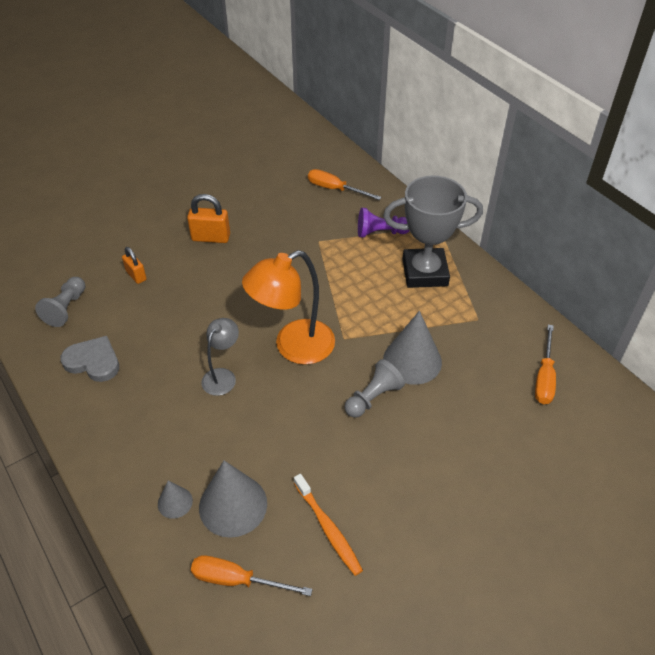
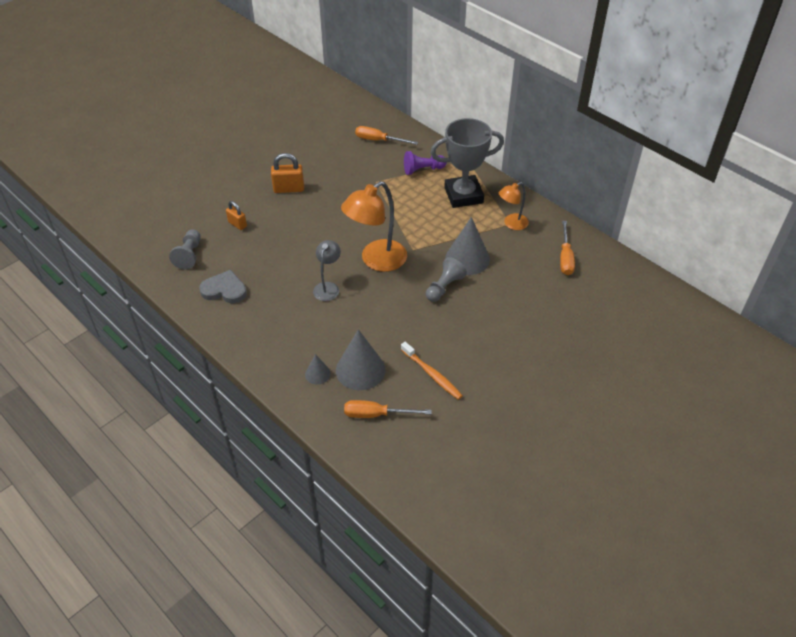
camera: 10 degrees left, 0 degrees up
none -> orange lamp [499,182,529,230]

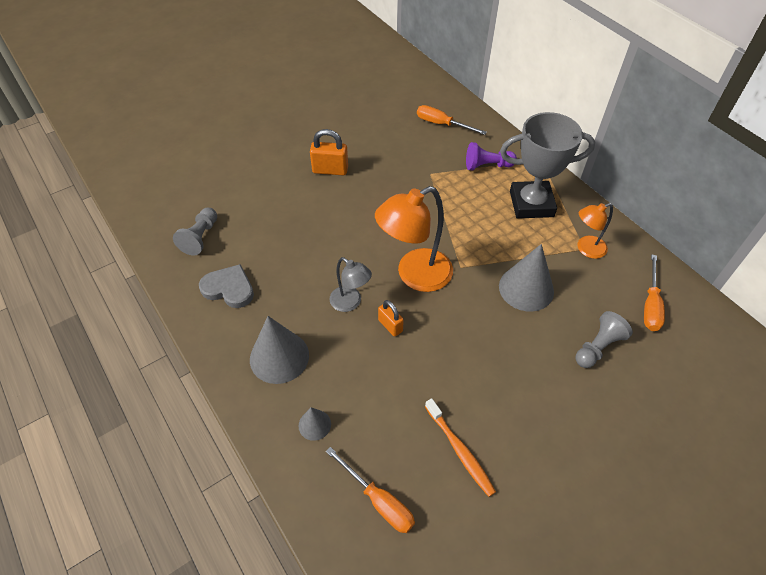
camera: 10 degrees right, 5 degrees up
orange padlock [226,201,247,230] -> orange padlock moved to [378,300,404,337]
grey lamp [313,240,341,301] -> grey lamp turned 105 degrees clockwise [329,257,372,312]
grey cone [336,329,385,390] -> grey cone moved to [250,316,309,384]
orange screwdriver [344,400,432,418] -> orange screwdriver turned 150 degrees counterclockwise [326,447,415,533]
grey pawn [426,257,467,302] -> grey pawn moved to [576,311,633,368]

